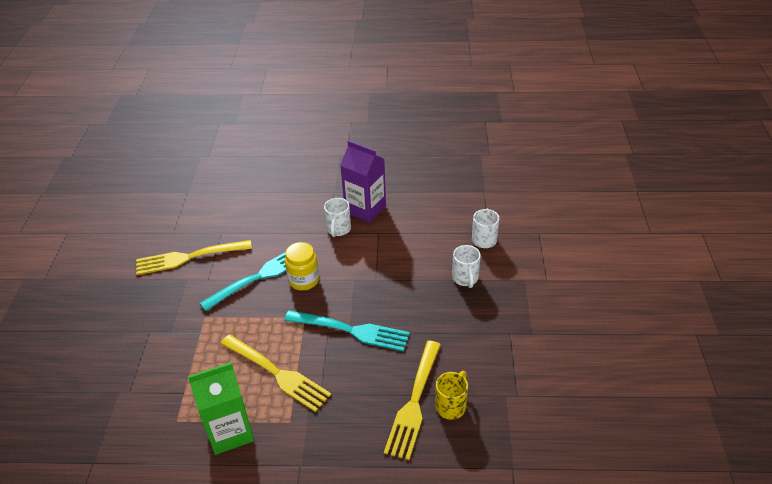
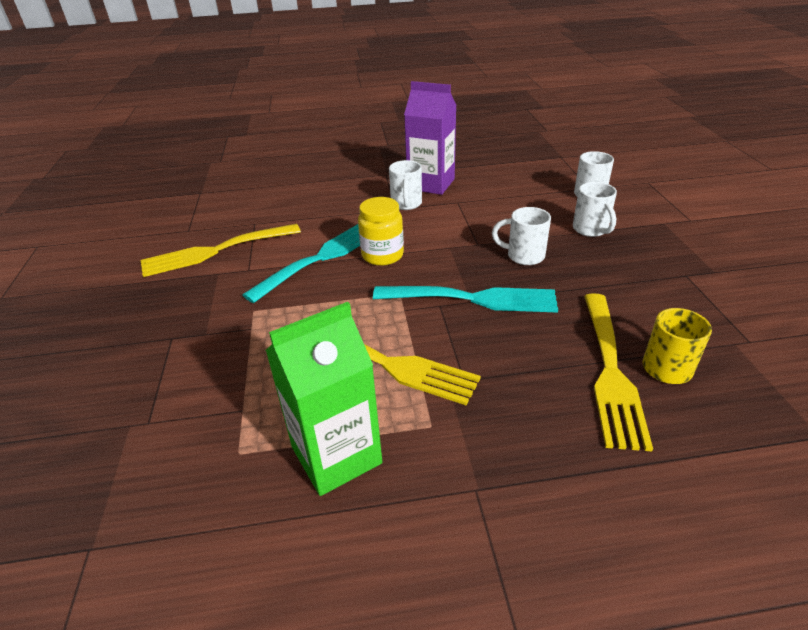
camera: 10 degrees left, 5 degrees down
none -> white mug [492,207,551,265]

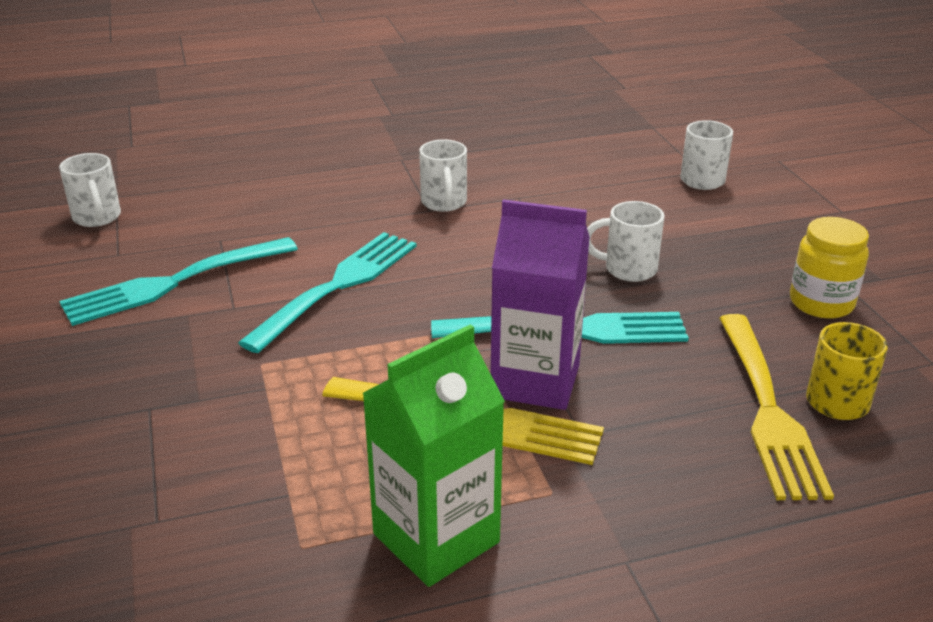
camera: 10 degrees left, 5 degrees down
yellow fork [141,224,301,277] -> turquoise fork [59,237,298,326]
yellow jar [358,197,404,266] -> yellow jar moved to [790,217,869,319]
purple carton [404,81,457,195] -> purple carton moved to [491,199,590,410]
white mug [573,182,617,237] -> white mug moved to [59,153,121,227]

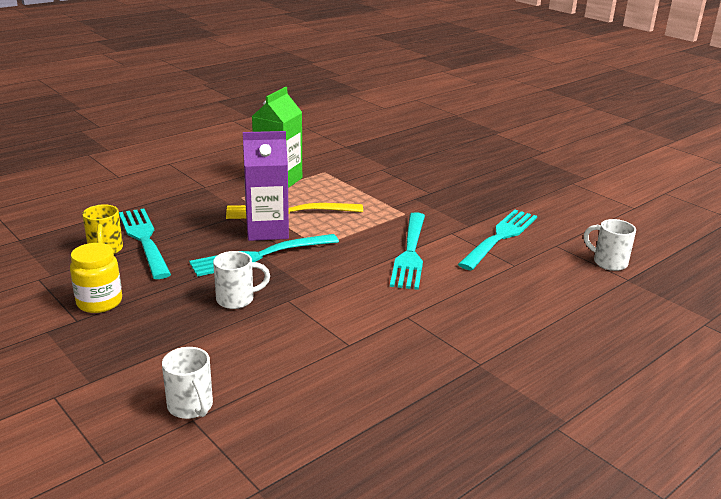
camera: 155 degrees right, 5 degrees down
white mug [419,139,467,212] -> none
yellow fork [719,314,834,500] -> turquoise fork [119,208,171,279]

